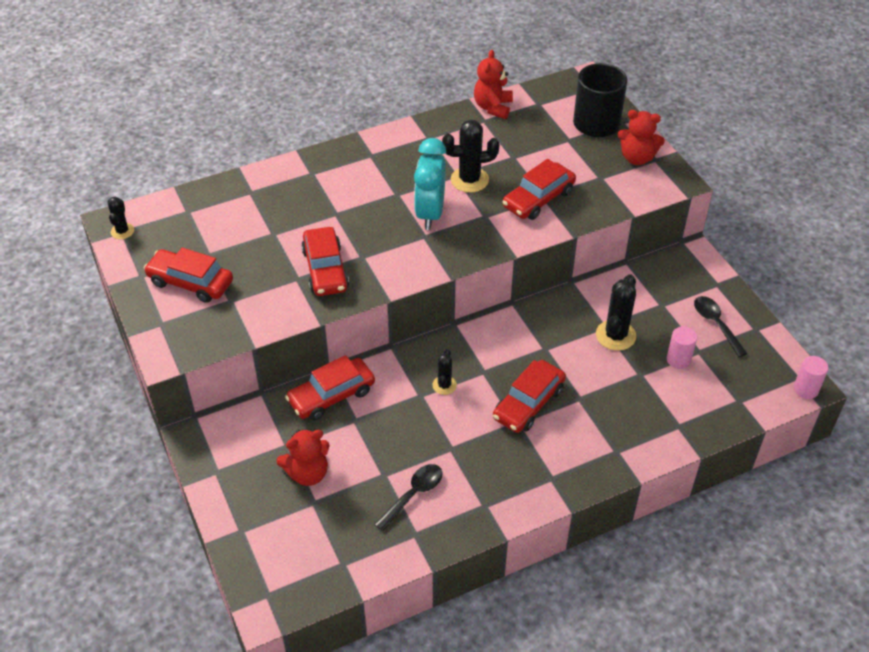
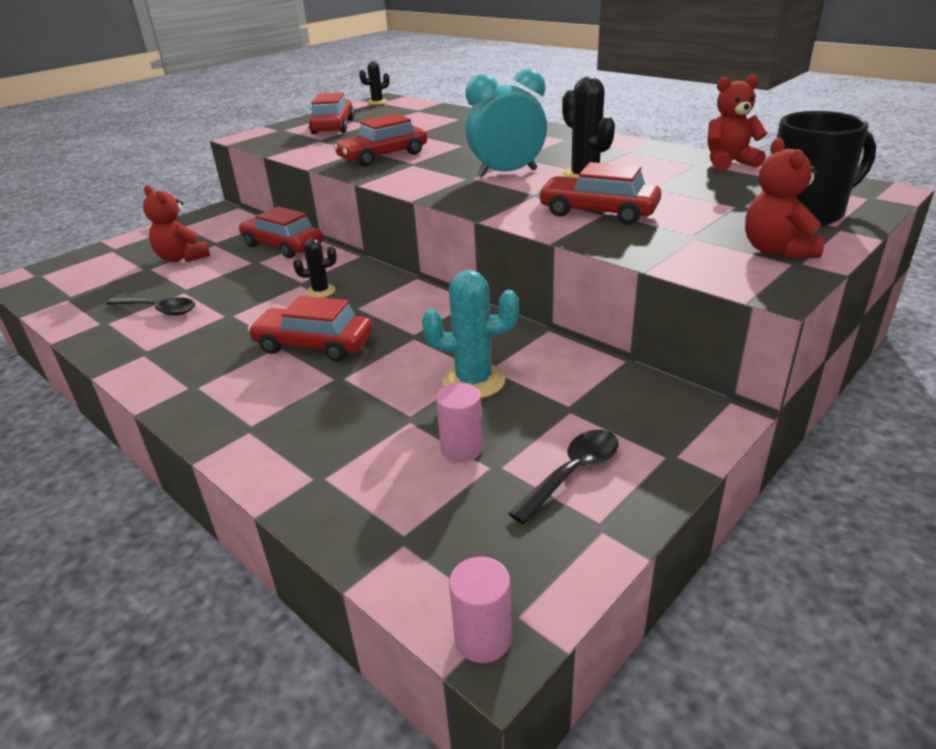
camera: 70 degrees right, 15 degrees down
black cactus [596,274,636,351] -> turquoise cactus [422,270,519,398]

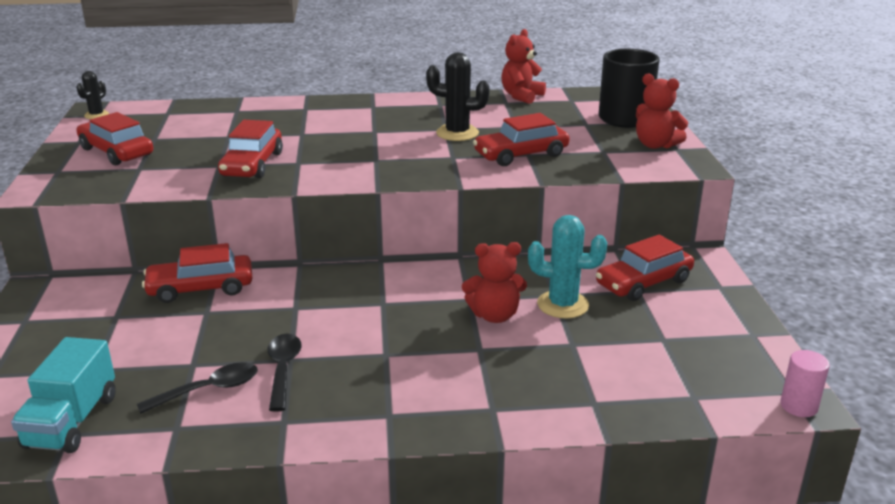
camera: 50 degrees left, 5 degrees down
red teddy bear [143,185,210,262] -> red teddy bear moved to [462,242,527,323]
red car [248,296,373,361] -> red car moved to [596,235,694,301]
black cactus [293,239,337,298] -> none
turquoise cactus [422,270,519,398] -> turquoise cactus turned 60 degrees clockwise [528,215,607,318]
pink cylinder [436,383,483,462] -> none
turquoise clock [466,69,547,178] -> none
black spoon [508,430,619,524] -> black spoon moved to [268,334,302,412]
none -> turquoise truck [11,337,116,453]

